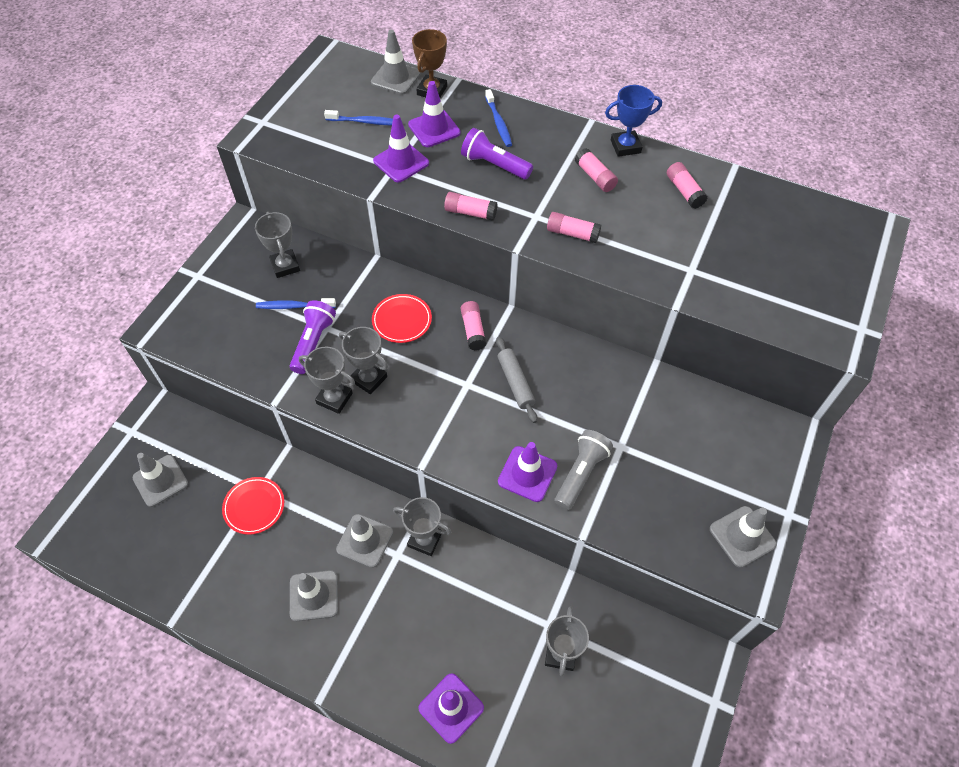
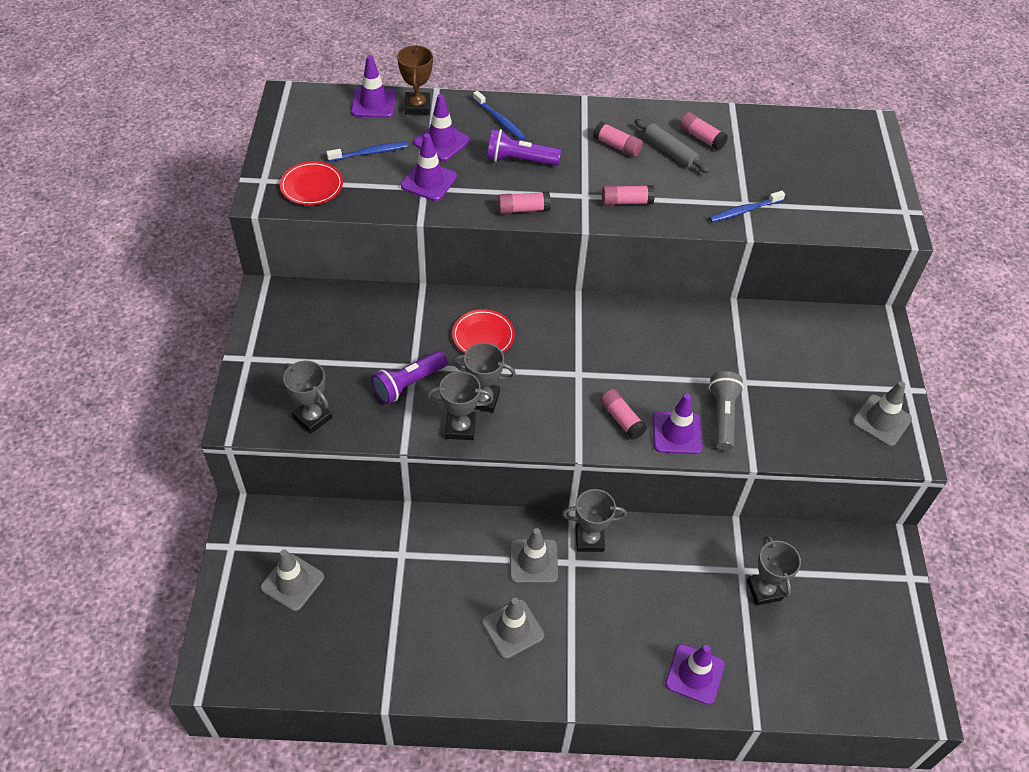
camera: 25 degrees left, 5 degrees down
red plate [222,477,284,535] -> red plate moved to [280,161,343,205]
grey trophy [255,212,300,278] -> grey trophy moved to [283,361,332,434]
blue toothbrush [256,298,336,309] -> blue toothbrush moved to [709,191,785,222]
purple flashlight [290,300,336,374] -> purple flashlight turned 120 degrees counterclockwise [371,351,448,404]
grey traffic cone [371,30,421,95] -> purple traffic cone [351,55,396,118]
pink glue stick [461,301,486,350] -> pink glue stick moved to [600,389,647,440]
grey rolling pin [496,337,537,423] -> grey rolling pin moved to [634,119,710,173]
blue trophy [605,85,662,157] -> none

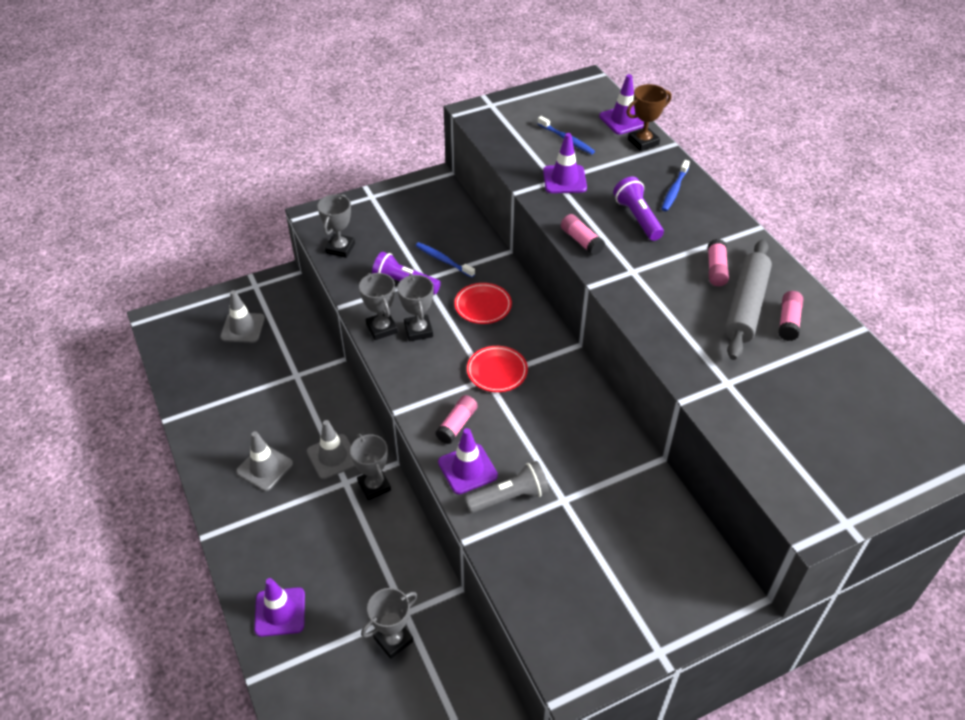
camera: 65 degrees right, 5 degrees down
red plate [280,161,343,205] -> red plate moved to [467,346,528,392]
purple traffic cone [414,94,470,161] -> none
pink glue stick [602,185,655,205] -> none
grey rolling pin [634,119,710,173] -> grey rolling pin [725,239,772,360], size x1.61
blue toothbrush [709,191,785,222] -> blue toothbrush moved to [416,242,475,278]
grey traffic cone [852,381,912,447] -> none

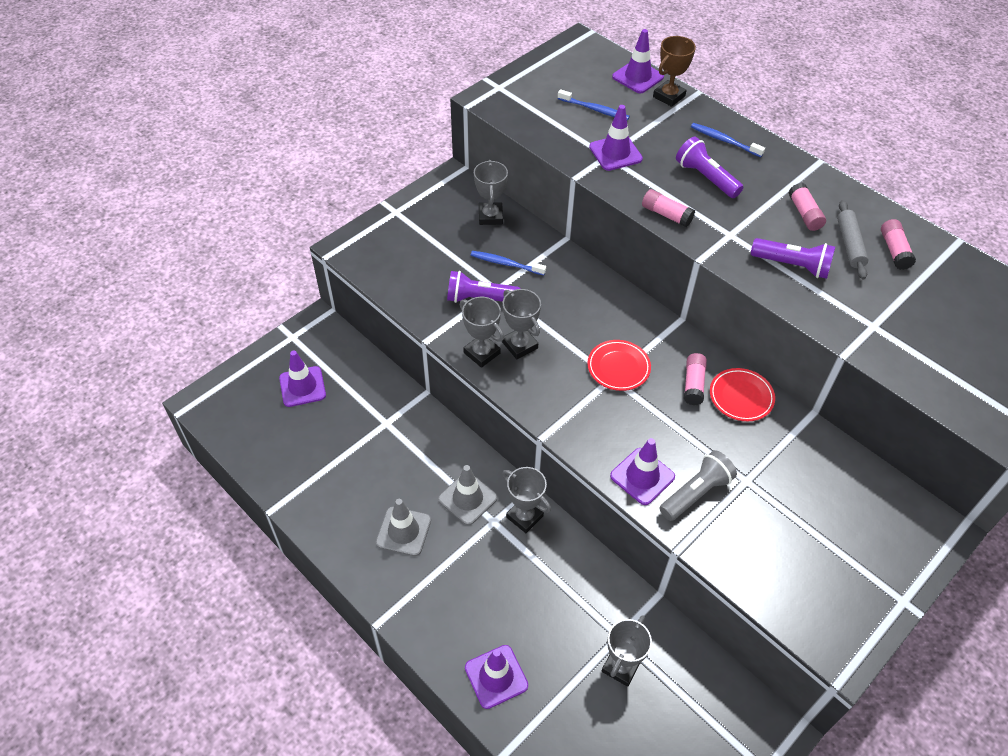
camera: 20 degrees left, 5 degrees up
grey traffic cone [220,290,265,343] -> purple traffic cone [279,351,326,407]
grey trophy [317,194,355,258] -> grey trophy moved to [474,160,508,225]
pink glue stick [435,395,478,444] -> pink glue stick moved to [684,353,707,405]
red plate [454,283,512,324] -> red plate moved to [710,368,775,421]
blue toothbrush [662,160,690,211] -> blue toothbrush turned 120 degrees clockwise [691,123,765,157]
grey rolling pin [725,239,772,360] -> grey rolling pin [837,200,869,279], size x0.62
none -> purple flashlight [751,238,835,279]

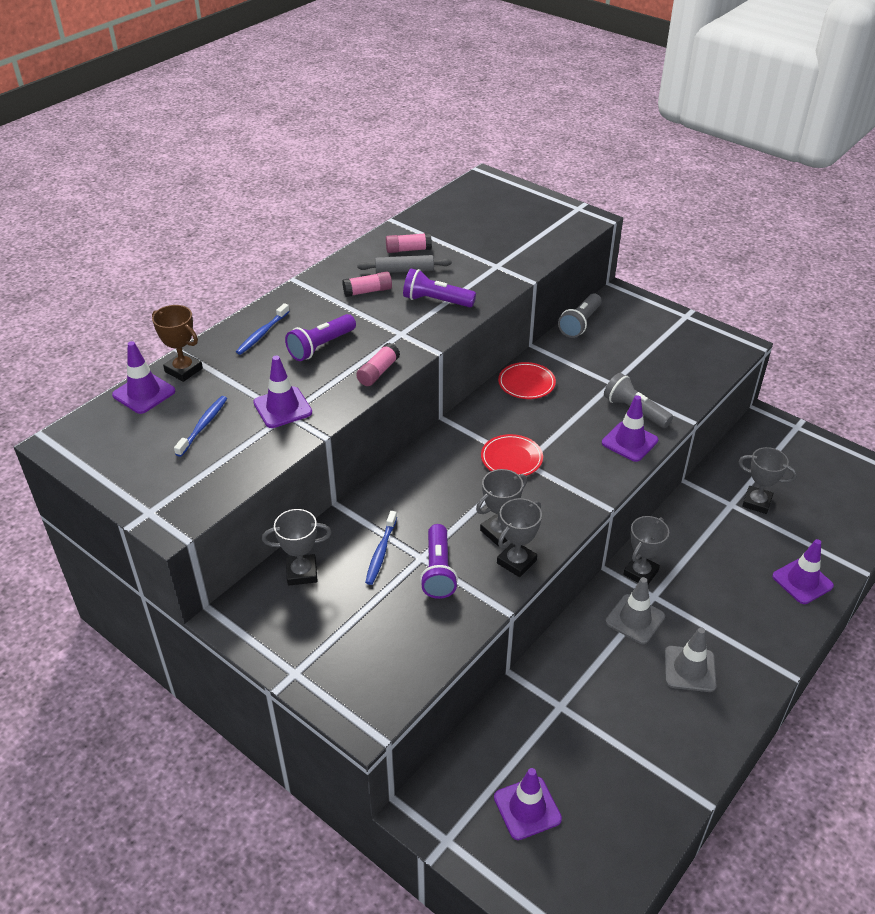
camera: 95 degrees left, 10 degrees down
pink glue stick [684,353,707,405] -> none
purple flashlight [751,238,835,279] -> purple flashlight turned 90 degrees counterclockwise [403,268,476,307]
none -> grey flashlight [558,293,602,338]

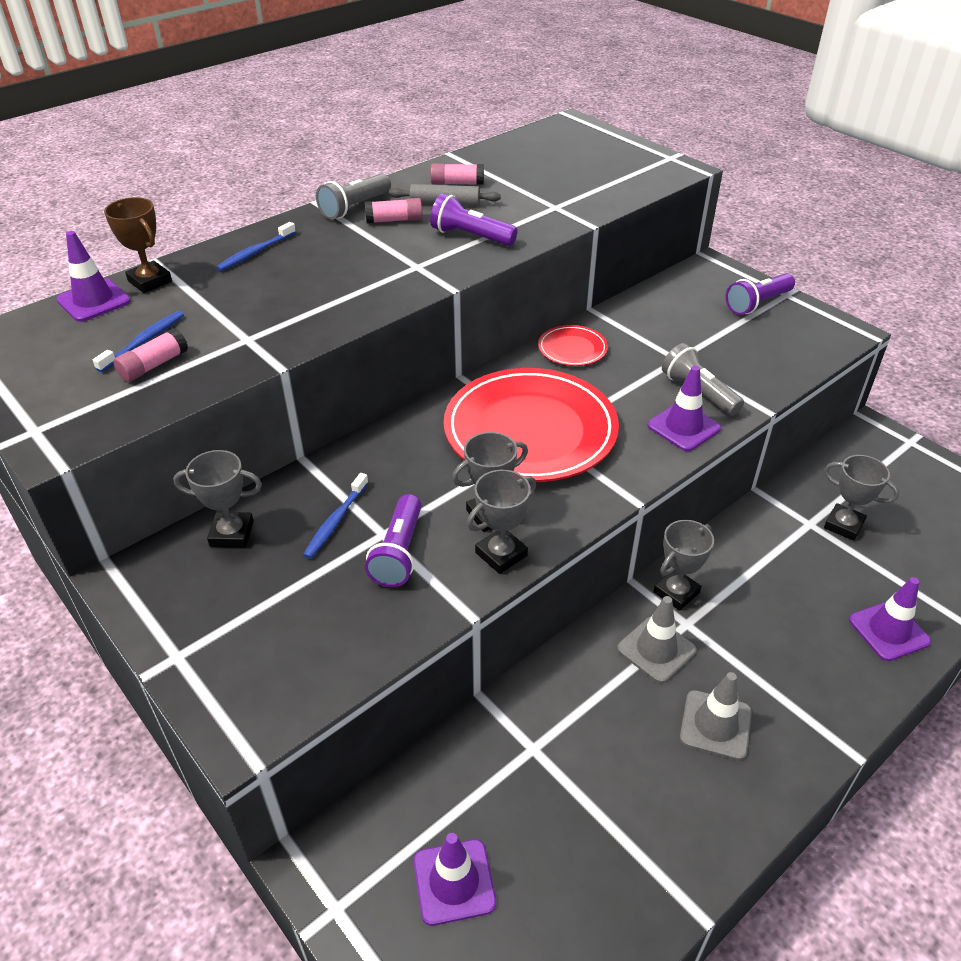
camera: 10 degrees right, 0 degrees up
purple traffic cone [253,356,312,428] -> none
purple flashlight [285,314,356,361] -> purple flashlight moved to [726,273,795,315]
pink glue stick [356,343,400,386] -> pink glue stick moved to [113,328,188,382]
red plate [481,434,543,476] -> red plate [444,368,619,482], size x2.24
grey flashlight [558,293,602,338] -> grey flashlight moved to [316,174,391,219]

